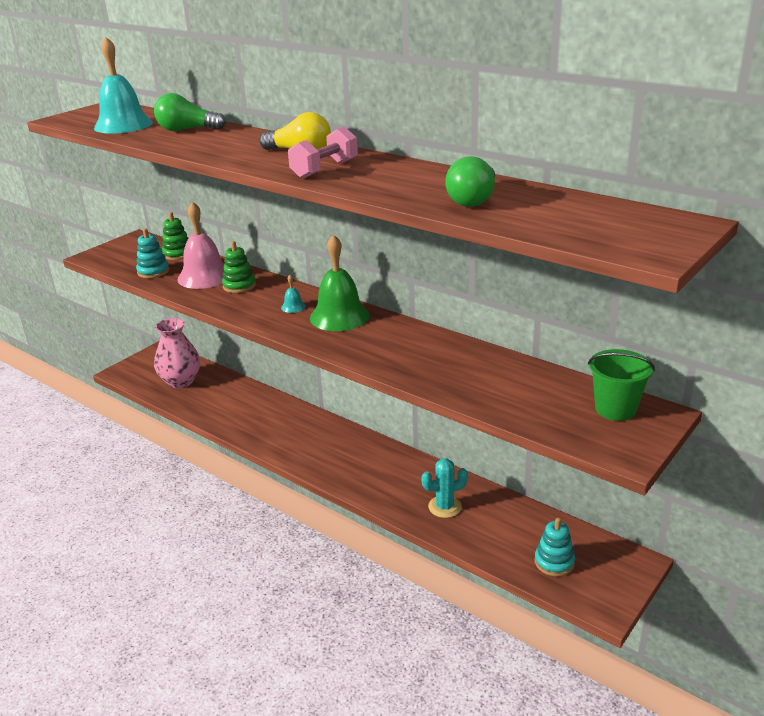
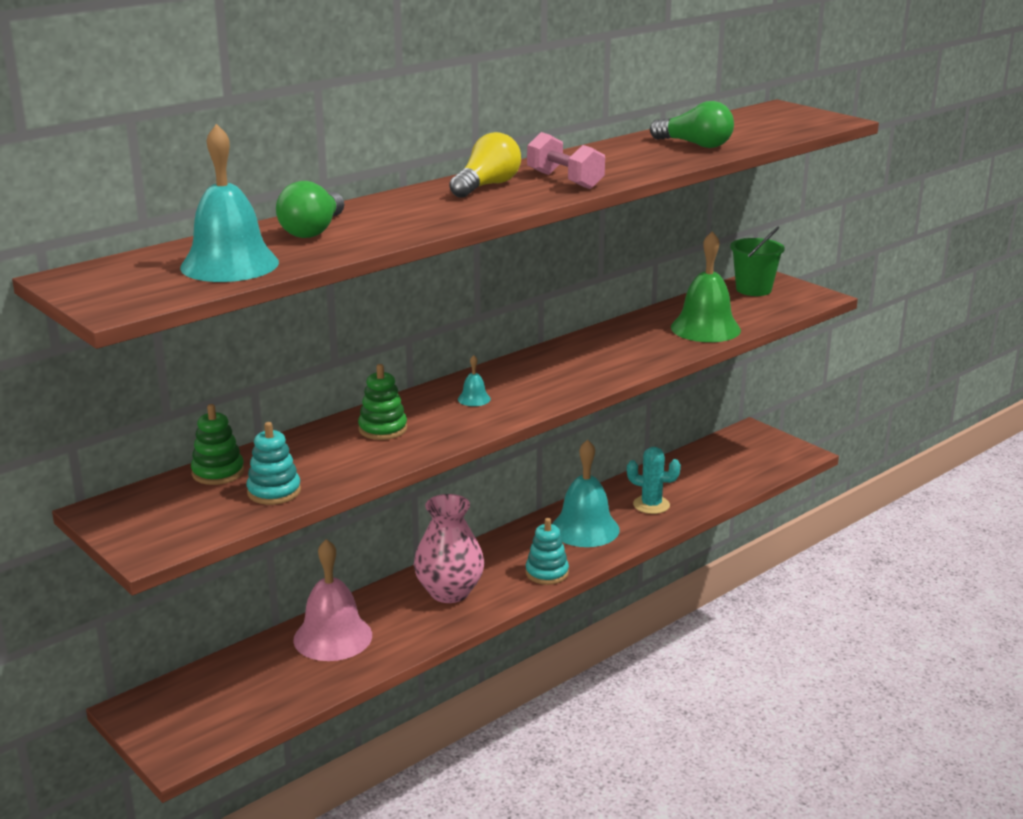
camera: 80 degrees left, 5 degrees down
pink vase [154,318,200,388] -> pink vase moved to [414,494,484,603]
pink bell [177,201,224,289] -> pink bell moved to [293,539,372,661]
green bell [310,234,370,331] -> green bell moved to [671,231,741,342]
turquoise cactus [421,459,468,518] -> turquoise cactus turned 60 degrees counterclockwise [627,447,681,514]
turquoise stacking toy [535,518,575,577] -> turquoise stacking toy moved to [526,518,569,585]
none -> turquoise bell [552,439,620,547]

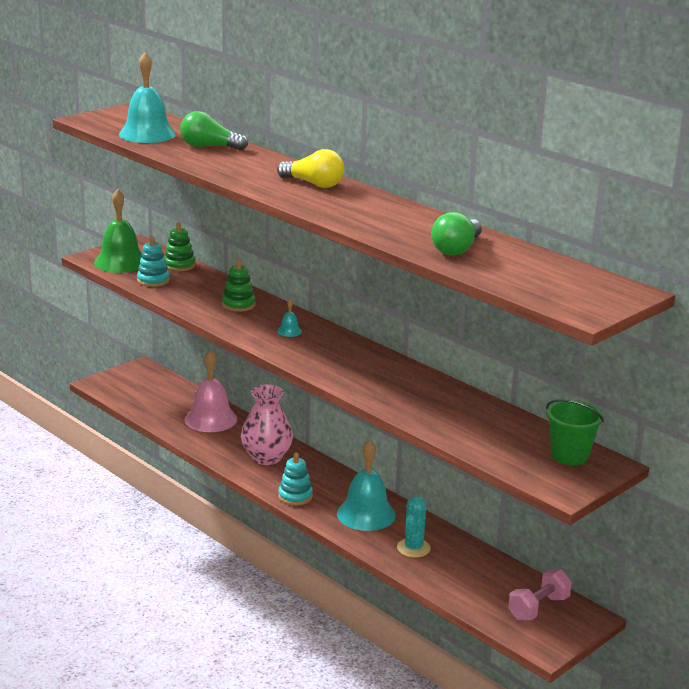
camera: 85 degrees right, 0 degrees up
pink dumbbell [527,132,605,189] -> pink dumbbell moved to [508,569,572,621]
green bell [671,231,741,342] -> green bell moved to [94,189,142,273]

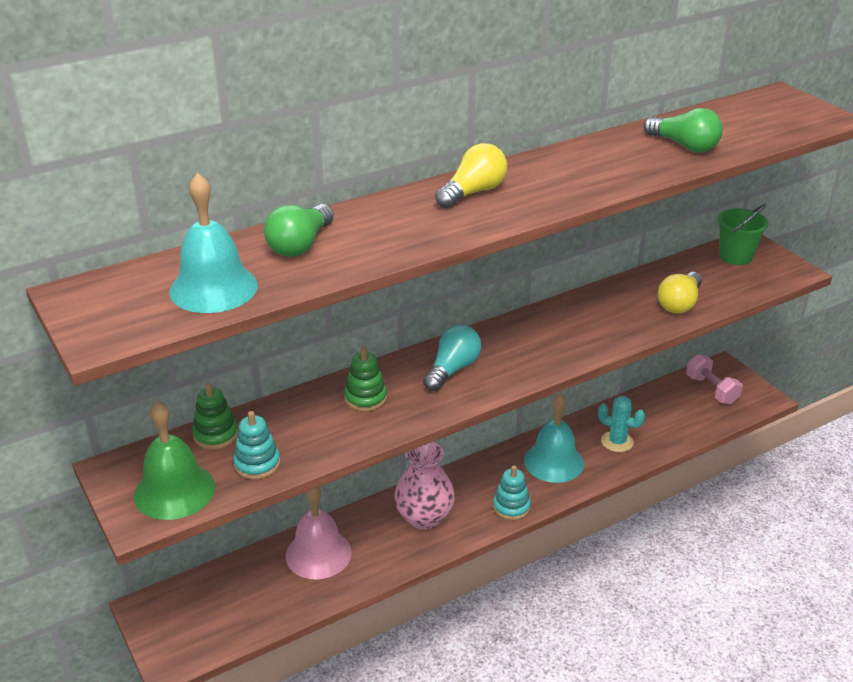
camera: 75 degrees left, 10 degrees up
turquoise bell [277,299,302,337] -> turquoise light bulb [423,325,482,391]
none -> yellow light bulb [658,272,702,313]

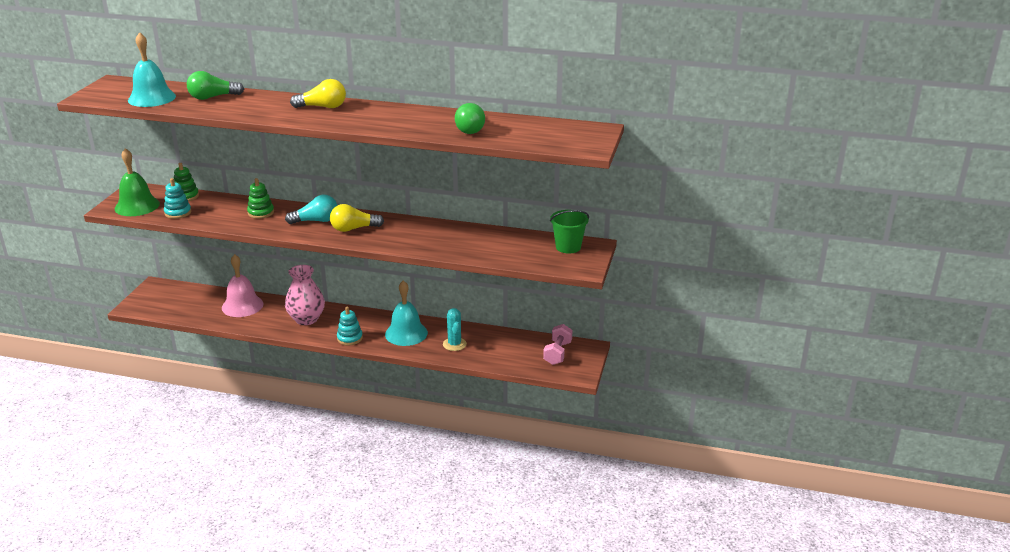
camera: 45 degrees right, 5 degrees down
yellow light bulb [658,272,702,313] -> yellow light bulb moved to [330,204,384,232]

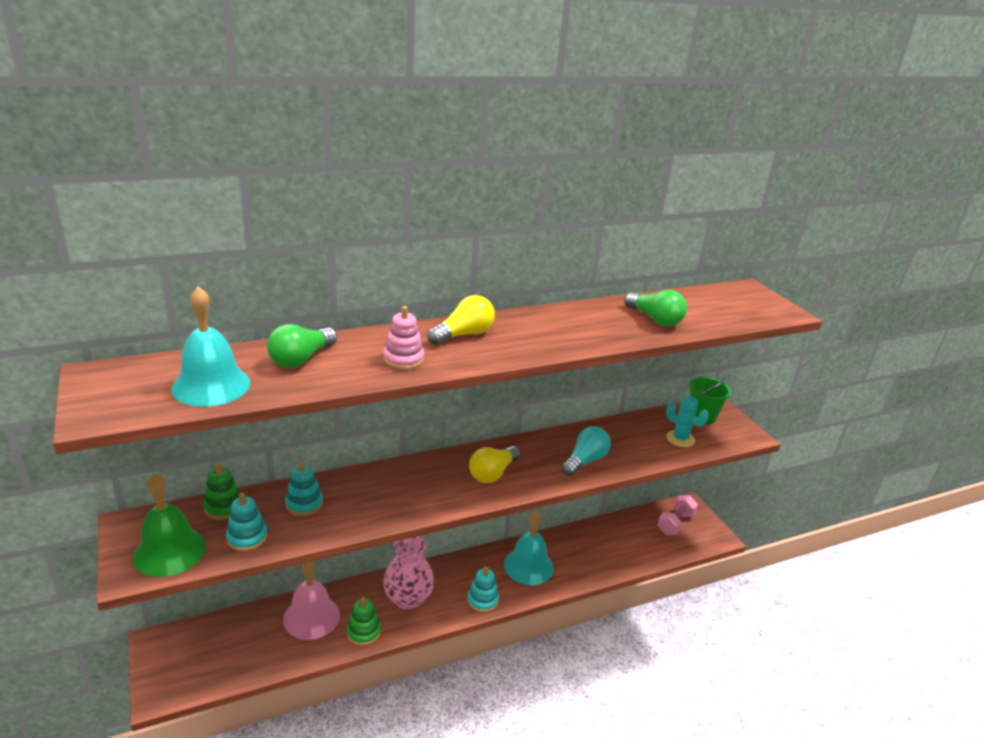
camera: 40 degrees left, 0 degrees up
green stacking toy [247,178,274,219] -> green stacking toy moved to [347,597,381,646]
turquoise light bulb [285,195,338,224] -> turquoise light bulb moved to [561,426,611,476]
turquoise cactus [443,308,467,351] -> turquoise cactus moved to [666,396,709,447]
pink dumbbell [543,324,572,365] -> pink dumbbell turned 60 degrees clockwise [658,495,698,535]
none -> turquoise stacking toy [285,461,323,517]
none -> pink stacking toy [383,306,424,370]

